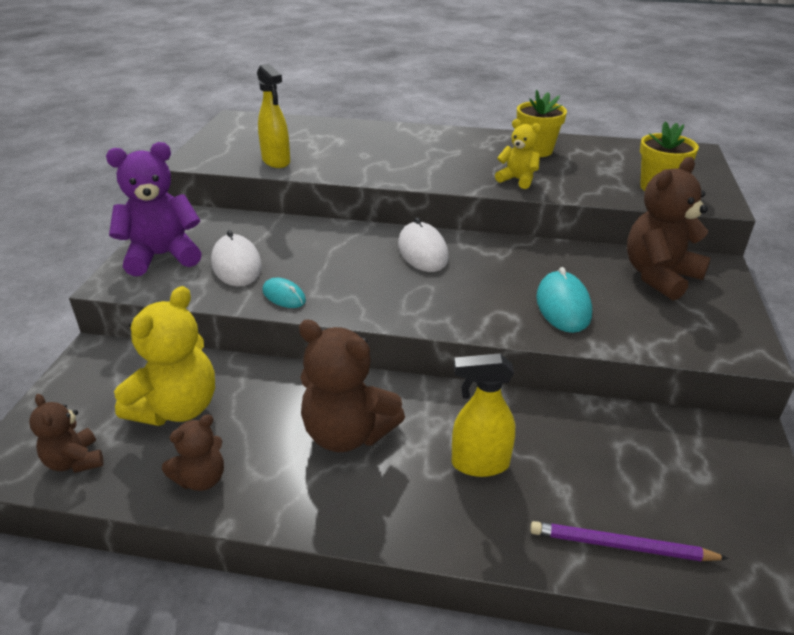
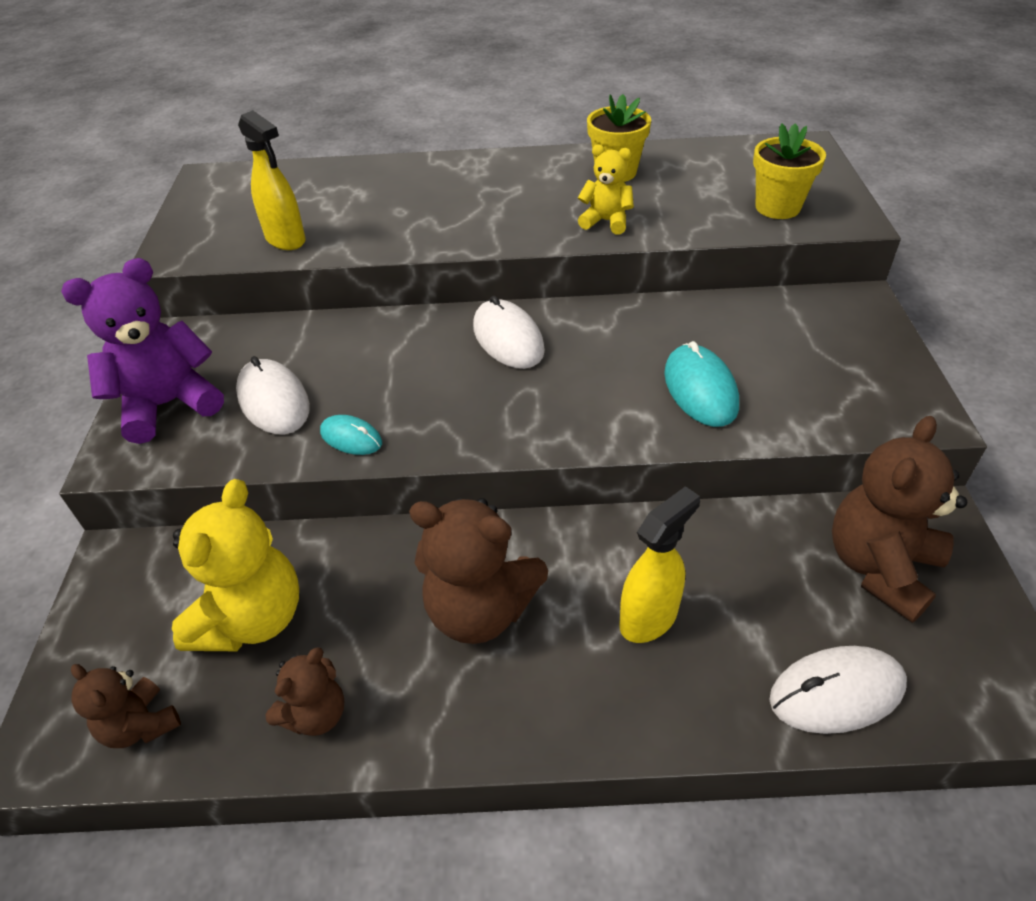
camera: 10 degrees left, 10 degrees up
yellow spray bottle [451,353,515,477] -> yellow spray bottle turned 150 degrees clockwise [619,486,700,643]
purple pencil [530,521,729,561] -> white mouse [769,646,907,734]
brown teddy bear [627,157,711,301] -> brown teddy bear moved to [832,416,967,623]

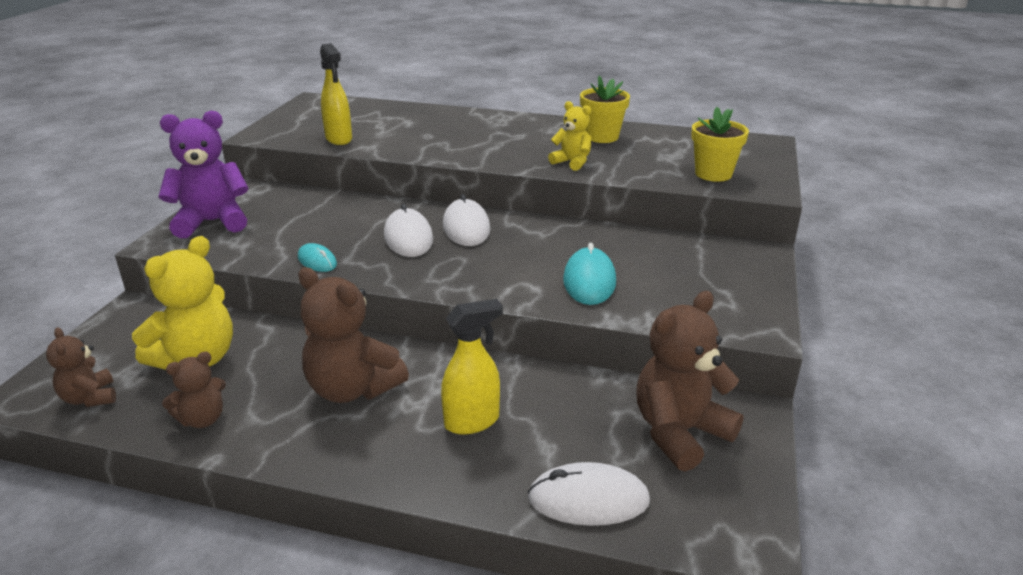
camera: 15 degrees right, 15 degrees down
white mouse [236,356,310,434] -> white mouse moved to [384,204,433,257]

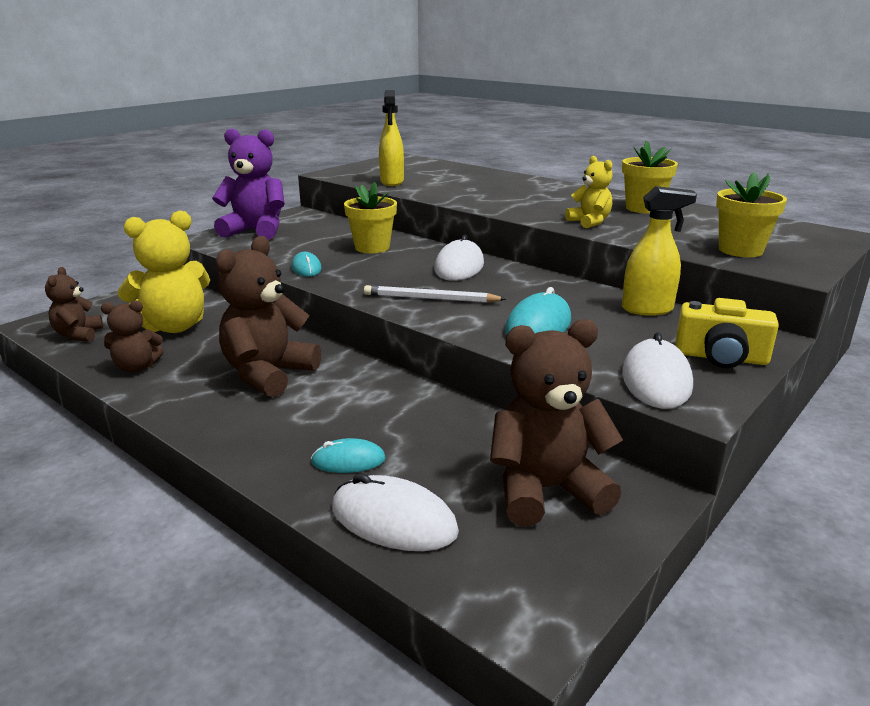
camera: 25 degrees right, 5 degrees down
brown teddy bear [298,267,409,403] -> brown teddy bear turned 60 degrees clockwise [216,236,321,397]
white mouse [384,204,433,257] -> white mouse moved to [622,332,693,409]
yellow spray bottle [441,299,503,435] -> yellow spray bottle moved to [622,186,697,316]
none -> turquoise mouse [311,438,386,473]
none -> yellow flower pot [344,182,397,253]
none -> white pencil [364,285,506,303]
none -> yellow camera [675,298,779,368]

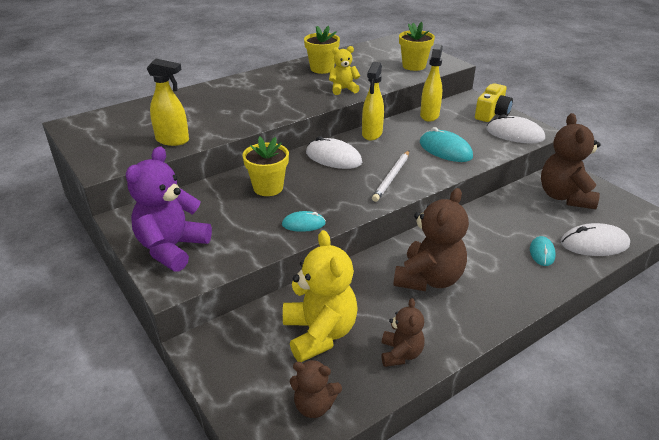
camera: 75 degrees left, 10 degrees up
brown teddy bear [216,236,321,397] -> brown teddy bear turned 105 degrees counterclockwise [393,188,469,291]
white mouse [332,473,459,551] -> white mouse turned 45 degrees clockwise [561,223,630,256]
none -> yellow spray bottle [362,62,384,140]

